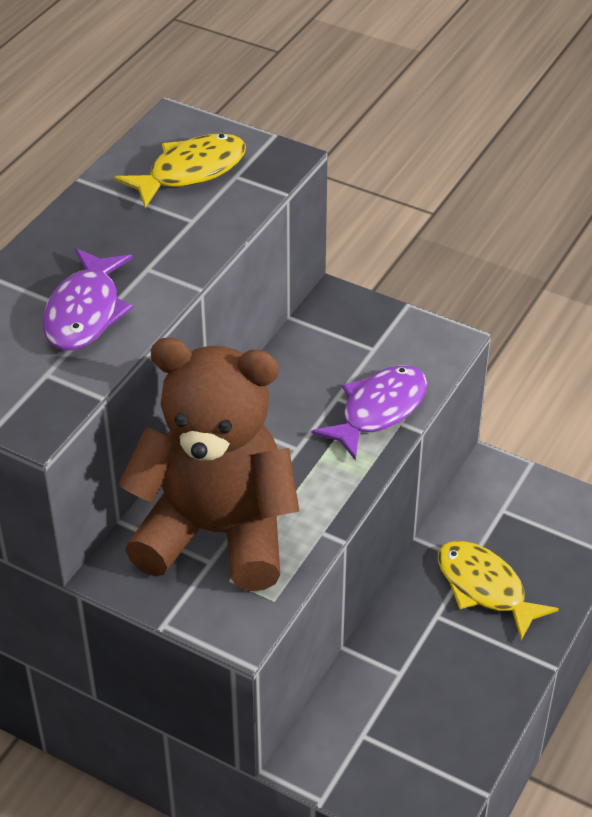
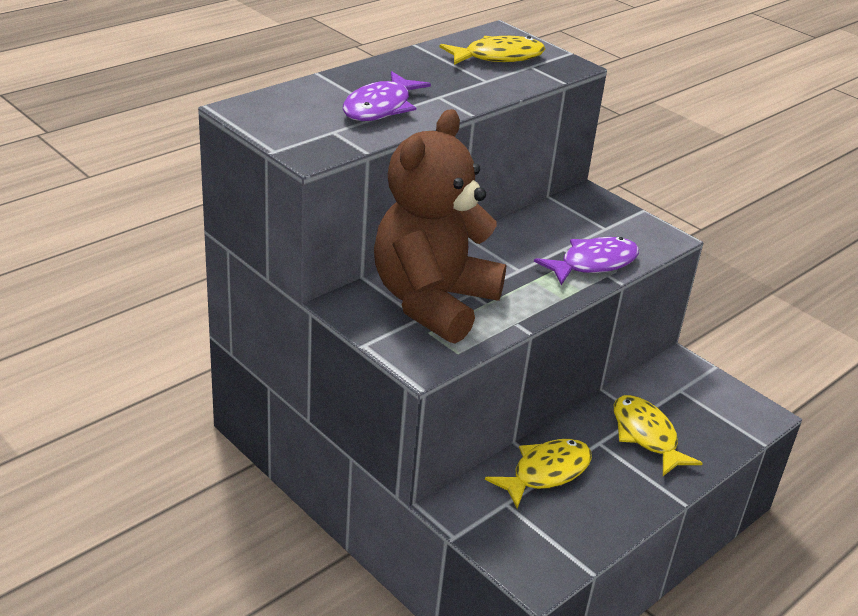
camera: 15 degrees right, 10 degrees down
brown teddy bear [118,338,300,591] -> brown teddy bear turned 90 degrees counterclockwise [374,109,506,344]
none -> yellow fish [485,439,592,509]

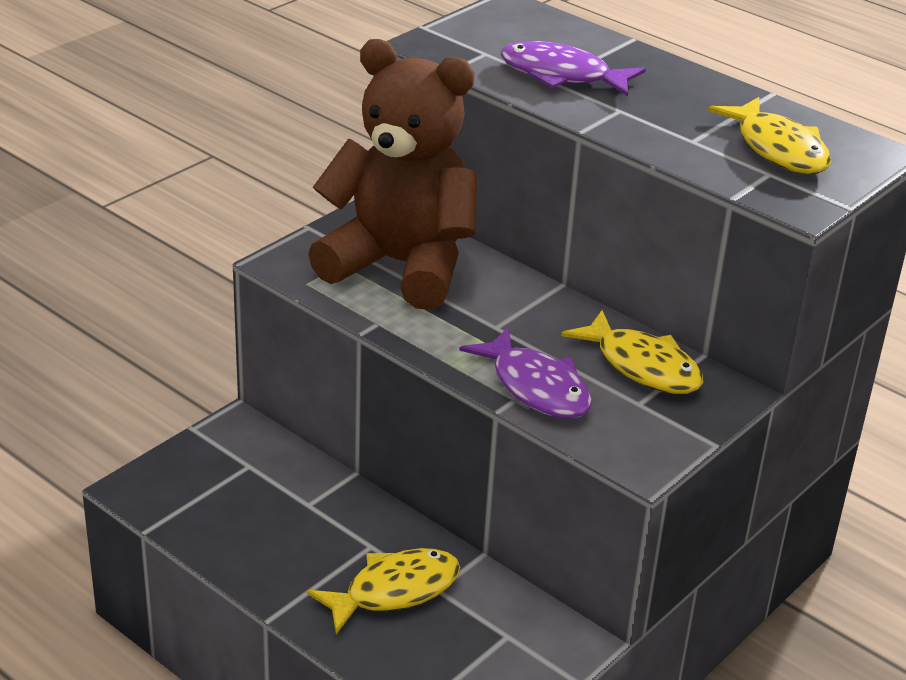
camera: 85 degrees right, 0 degrees up
yellow fish [485,439,592,509] -> yellow fish moved to [561,310,703,394]

